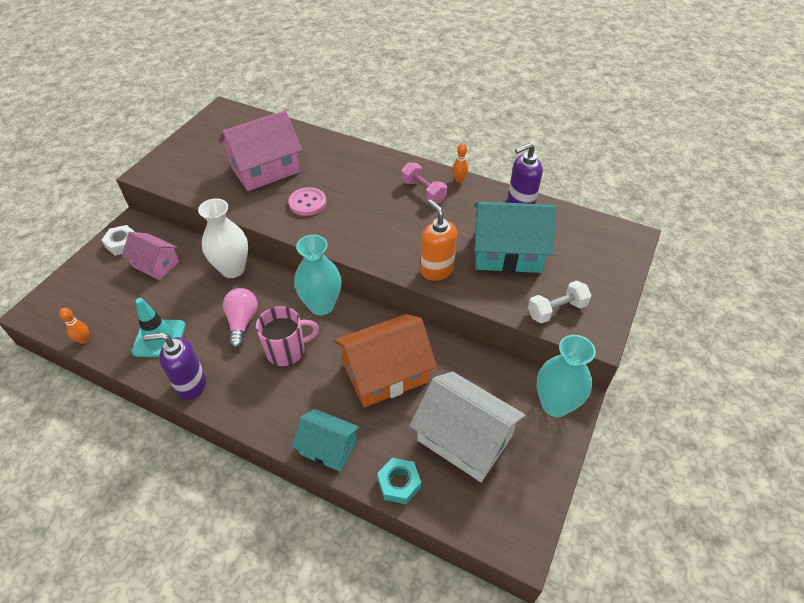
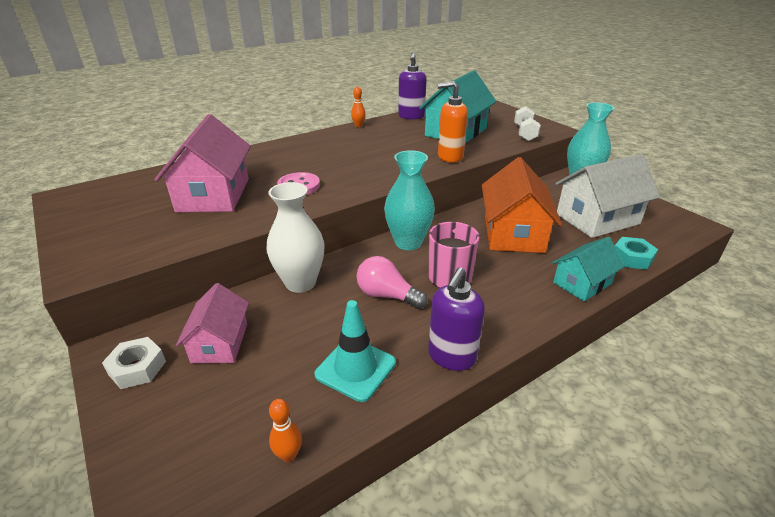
camera: 60 degrees left, 15 degrees down
pink house [122,232,179,280] -> pink house turned 60 degrees counterclockwise [176,283,249,363]
pink dumbbell [401,162,447,203] -> none

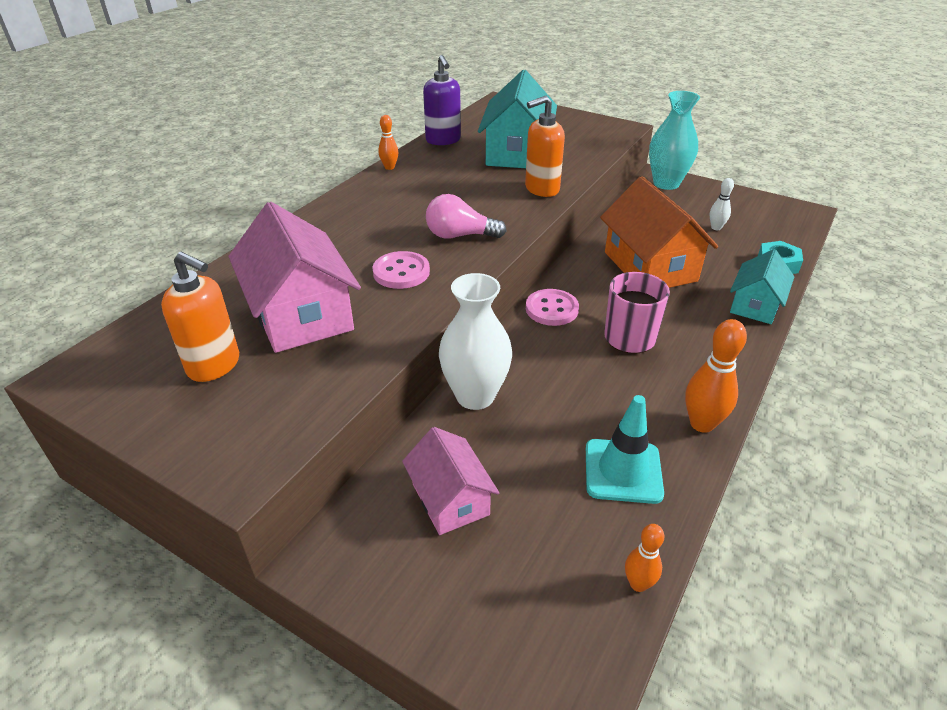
camera: 25 degrees left, 5 degrees up
white nut [102,337,166,389] -> none
pink light bulb [357,256,428,309] -> pink light bulb moved to [426,194,506,239]
turquoise vase [384,150,435,250] -> pink button [526,289,579,326]
purple soap dispenser [428,267,485,371] -> orange bowling pin [685,319,747,433]
white dumbbell [514,106,541,141] -> none
white house [555,154,660,238] -> white bowling pin [710,178,734,230]
none -> orange soap dispenser [161,252,239,382]

